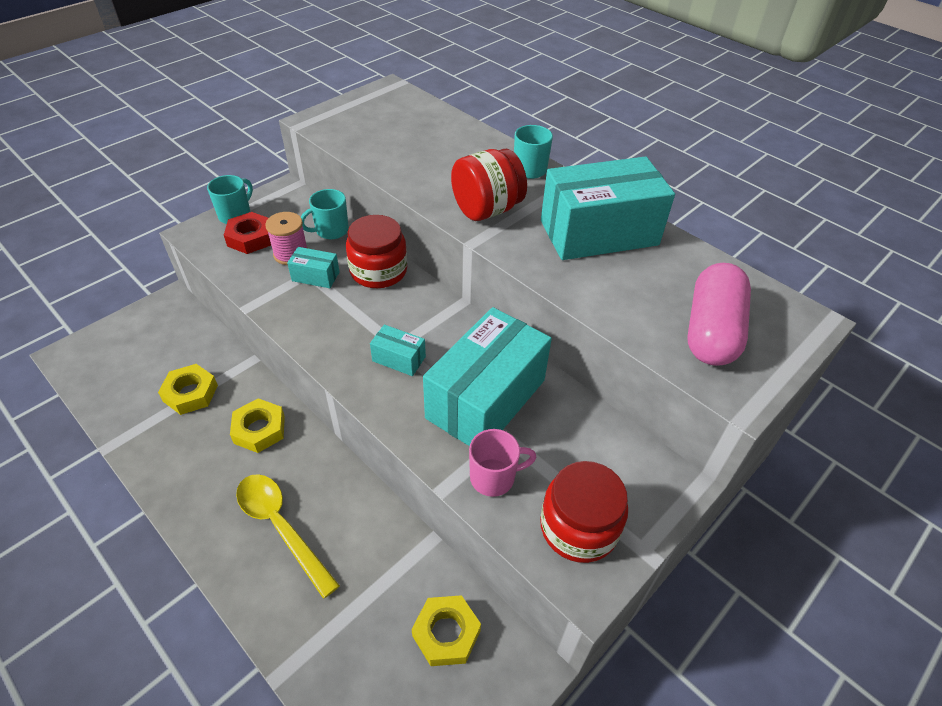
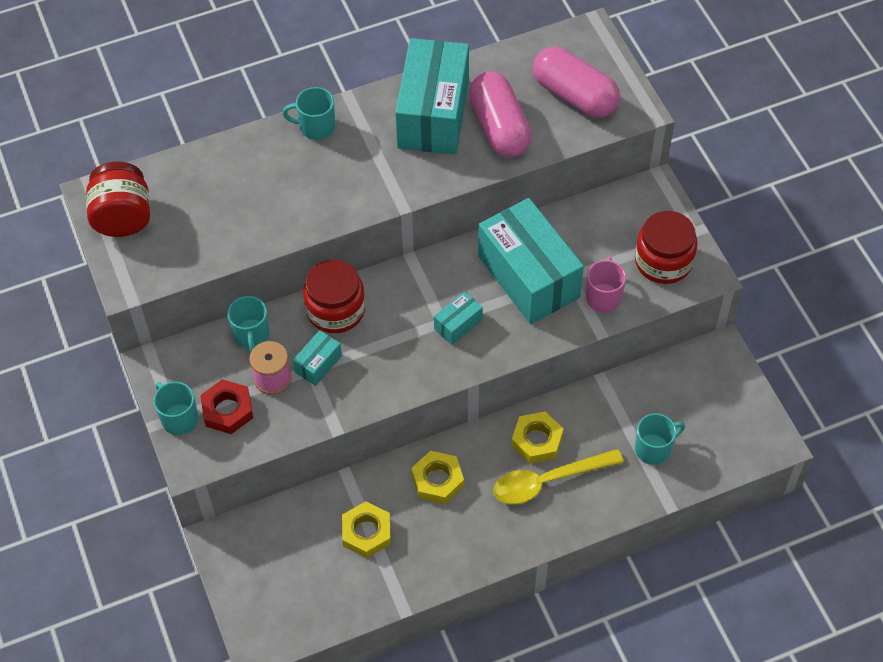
camera: 65 degrees left, 10 degrees up
yellow nut [411,595,481,666] -> yellow nut moved to [511,411,564,463]
red jar [451,149,527,221] -> red jar moved to [86,162,150,237]
none -> pink capsule [469,72,532,157]
none -> turquoise mug [635,413,685,465]

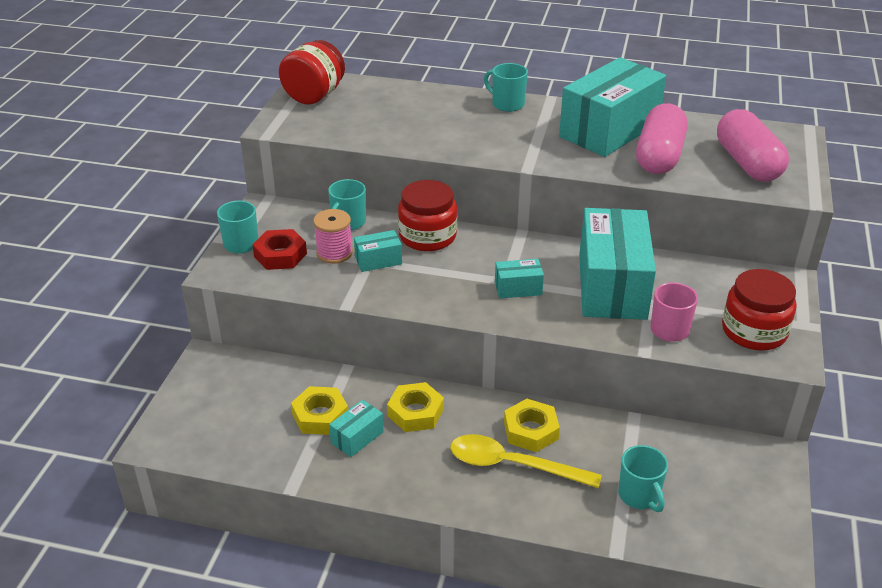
camera: 35 degrees right, 20 degrees down
turquoise mug [635,413,685,465] -> turquoise mug turned 60 degrees clockwise [618,445,668,512]
none -> turquoise box [329,400,384,457]

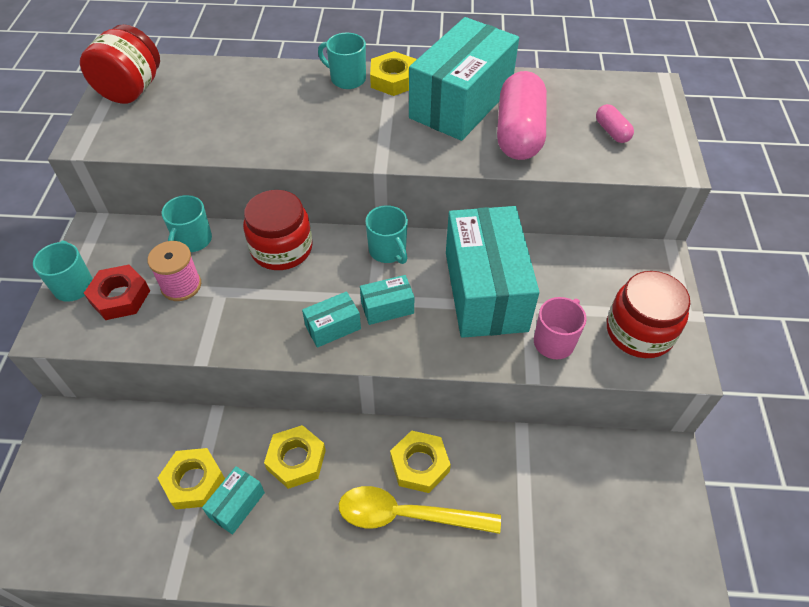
camera: 10 degrees left, 15 degrees up
turquoise box [354,230,402,272] -> turquoise box moved to [302,291,361,348]
turquoise mug [618,445,668,512] -> turquoise mug moved to [365,205,408,264]
pink capsule [717,109,789,182] -> pink capsule [596,104,634,143], size x0.46
none -> yellow nut [370,51,416,96]

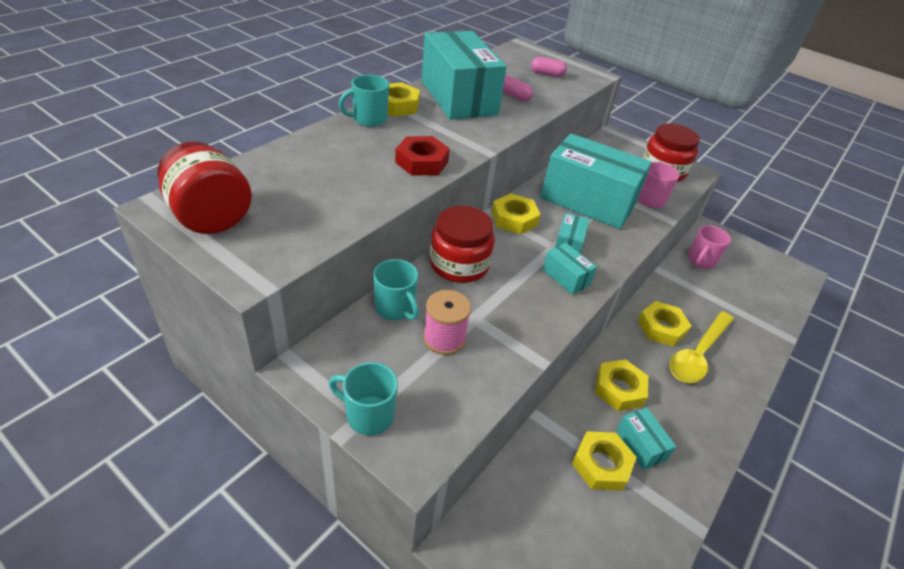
camera: 60 degrees left, 10 degrees down
red nut [84,265,150,320] -> red nut moved to [395,136,450,176]
turquoise box [302,291,361,348] -> turquoise box turned 45 degrees counterclockwise [542,243,597,295]
turquoise mug [365,205,408,264] -> yellow nut [491,194,541,234]
pink capsule [497,71,547,160] -> pink capsule [503,76,533,102], size x0.46
none -> pink mug [688,225,731,269]

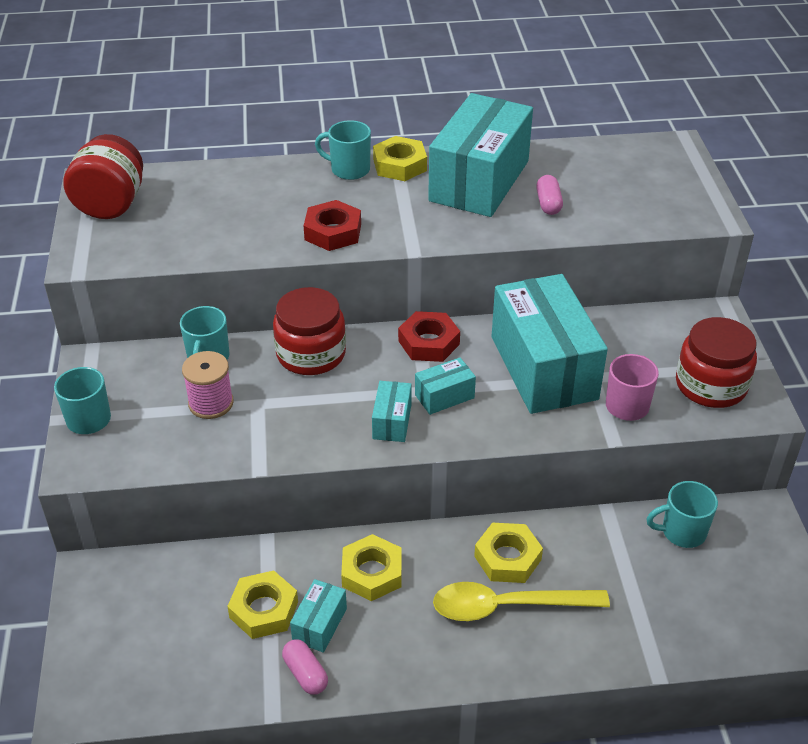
camera: 50 degrees right, 0 degrees up
yellow nut [491,194,541,234] -> red nut [398,311,460,362]
pink capsule [531,57,567,77] -> pink capsule moved to [282,639,328,695]
pink mug [688,225,731,269] -> turquoise mug [647,481,718,548]

